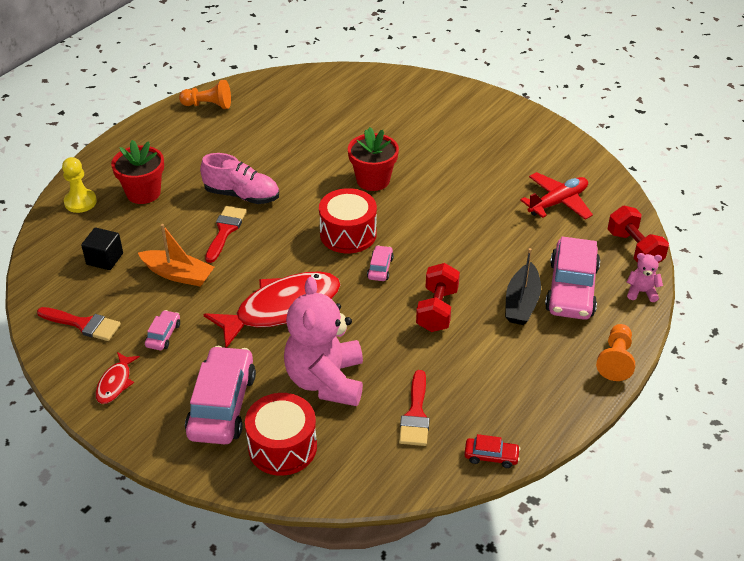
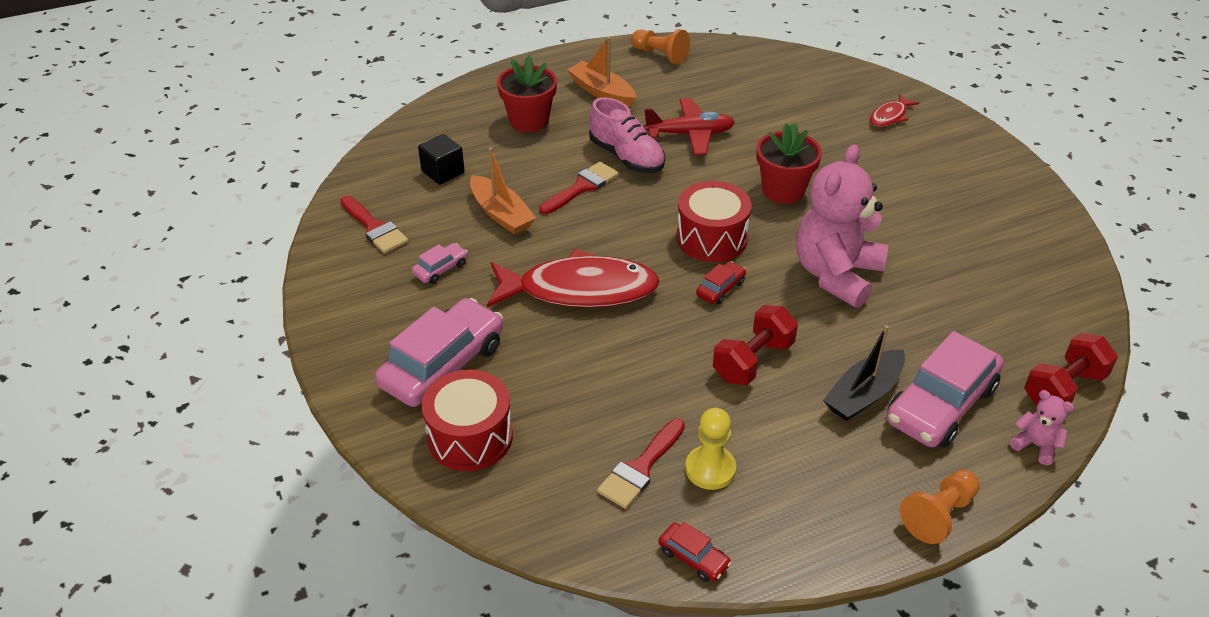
camera: 30 degrees right, 0 degrees up
yellow pawn [62,157,97,213] -> yellow pawn moved to [685,408,736,490]
red fish [95,352,140,404] -> red fish moved to [870,94,919,127]
pink teddy bear [284,277,363,406] -> pink teddy bear moved to [796,144,888,308]
pink car [367,245,394,281] -> red car [696,261,746,304]
red plane [520,172,593,220] -> red plane moved to [644,98,735,155]
red dumbbell [608,206,669,263] -> red dumbbell turned 45 degrees clockwise [1024,333,1118,406]
none -> orange boat [567,37,636,107]

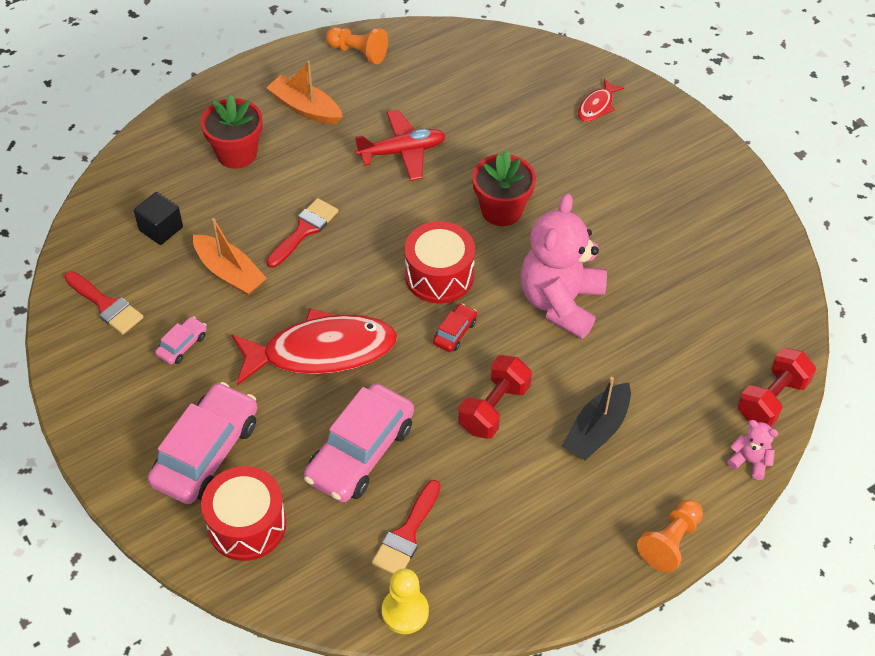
camera: 10 degrees left, 10 degrees up
pink shoe [589,97,665,173] -> none
red car [658,522,732,582] -> none
yellow pawn [685,408,736,490] -> yellow pawn moved to [382,568,429,634]
pink car [886,331,1004,448] -> pink car moved to [304,384,414,503]

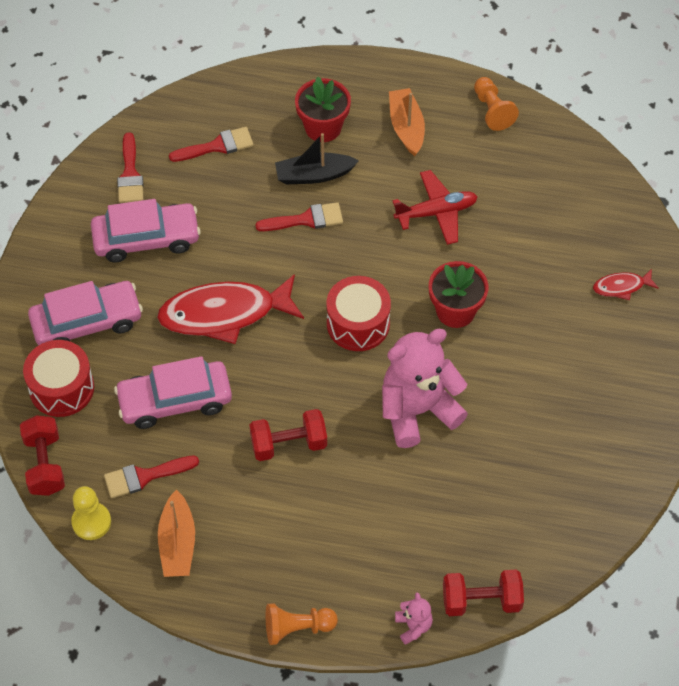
camera: 45 degrees right, 5 degrees up
black cube [134,192,183,245] -> red brush [169,127,253,162]
pink car [155,316,207,365] -> pink car [91,199,201,263], size x2.21
orange boat [193,218,267,295] -> orange boat moved to [158,490,195,577]
red fish [231,308,397,385] -> red fish turned 135 degrees clockwise [157,274,304,344]
red plane [355,110,446,181] -> red plane turned 45 degrees counterclockwise [392,170,477,245]
red car [433,304,477,352] -> none
black boat [562,377,631,460] -> black boat moved to [275,133,359,184]
none -> red dumbbell [20,415,65,496]

